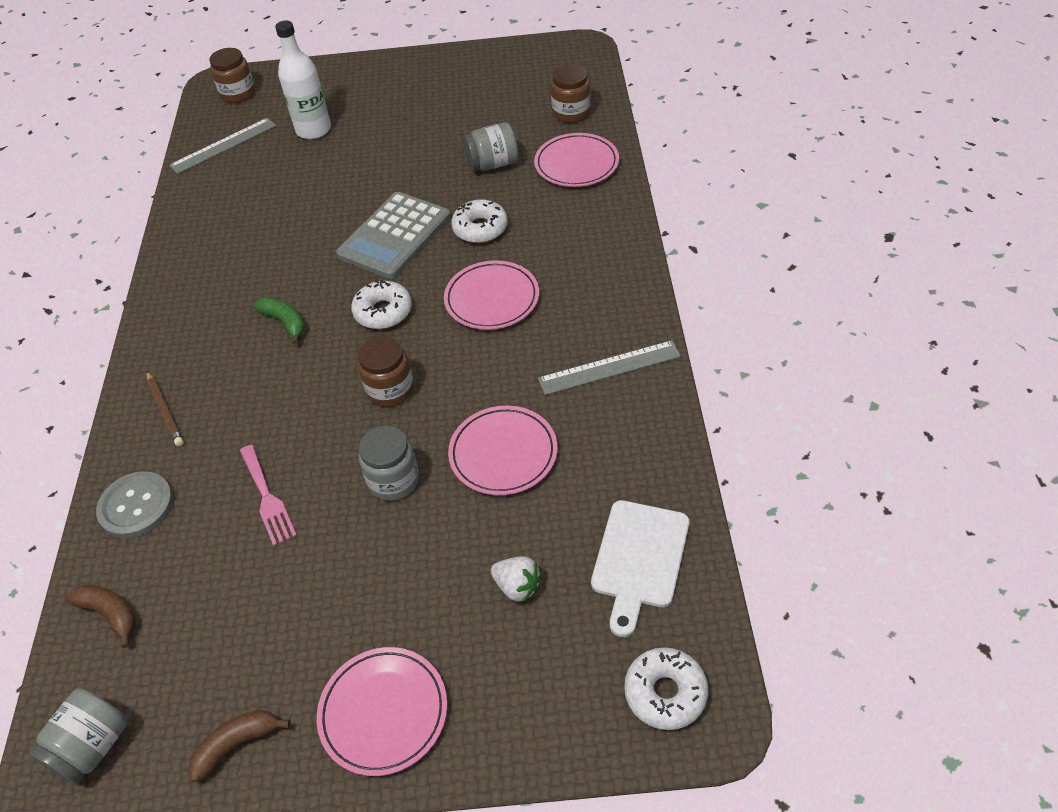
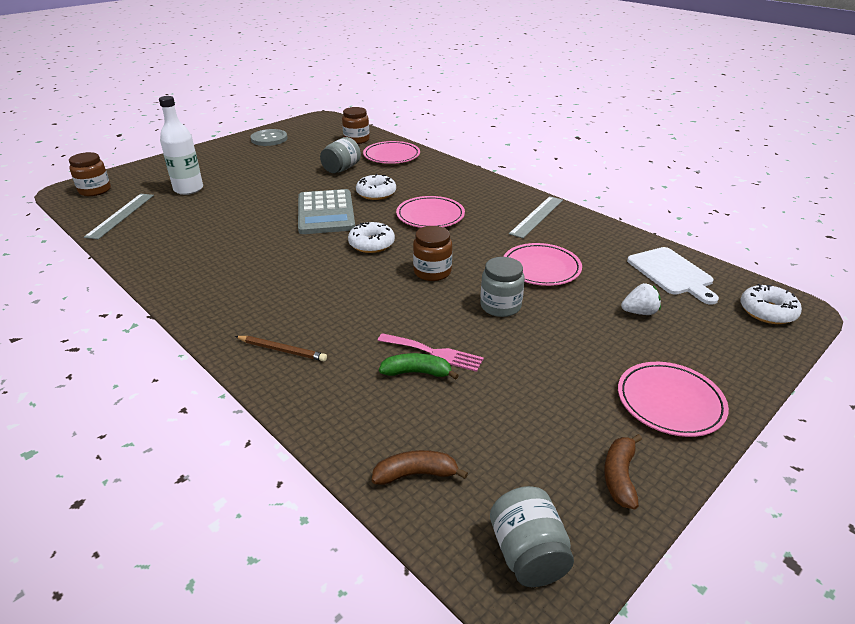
camera: 45 degrees left, 15 degrees down
grey button [96,471,173,538] -> grey button moved to [250,129,287,146]
green banana [253,297,305,345] -> green banana moved to [379,353,459,380]

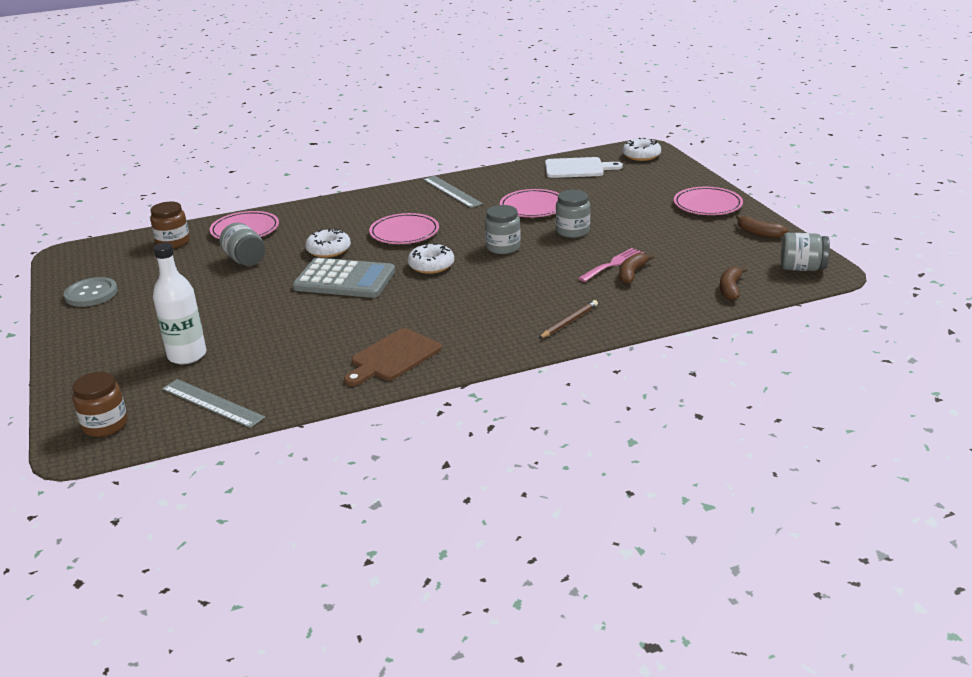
camera: 65 degrees left, 5 degrees down
green banana [379,353,459,380] -> brown banana [619,253,654,284]
brown jar [413,226,452,281] -> grey jar [485,205,521,254]
white strawberry [621,283,661,315] -> none
none -> brown cutting board [344,328,442,386]

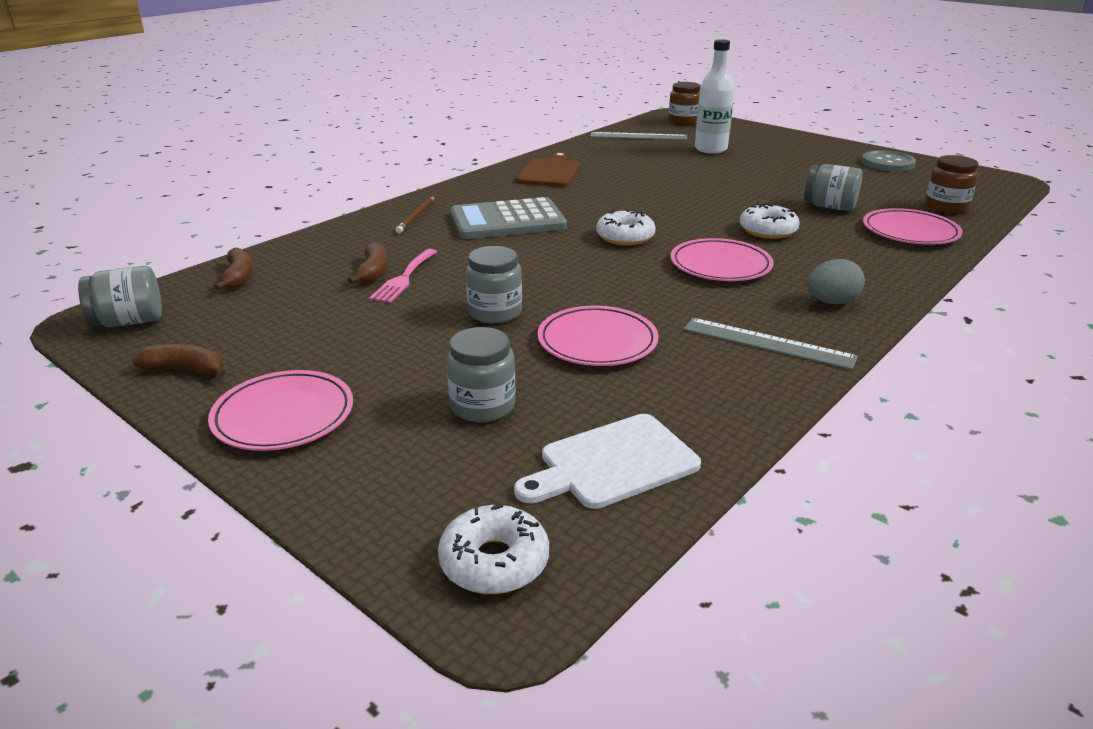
camera: 150 degrees right, 0 degrees up
grey calculator [292,258,395,298] -> grey calculator moved to [450,197,567,239]
grey jar [485,205,521,254] -> grey jar moved to [447,327,516,422]
none -> grey egg [807,259,865,304]

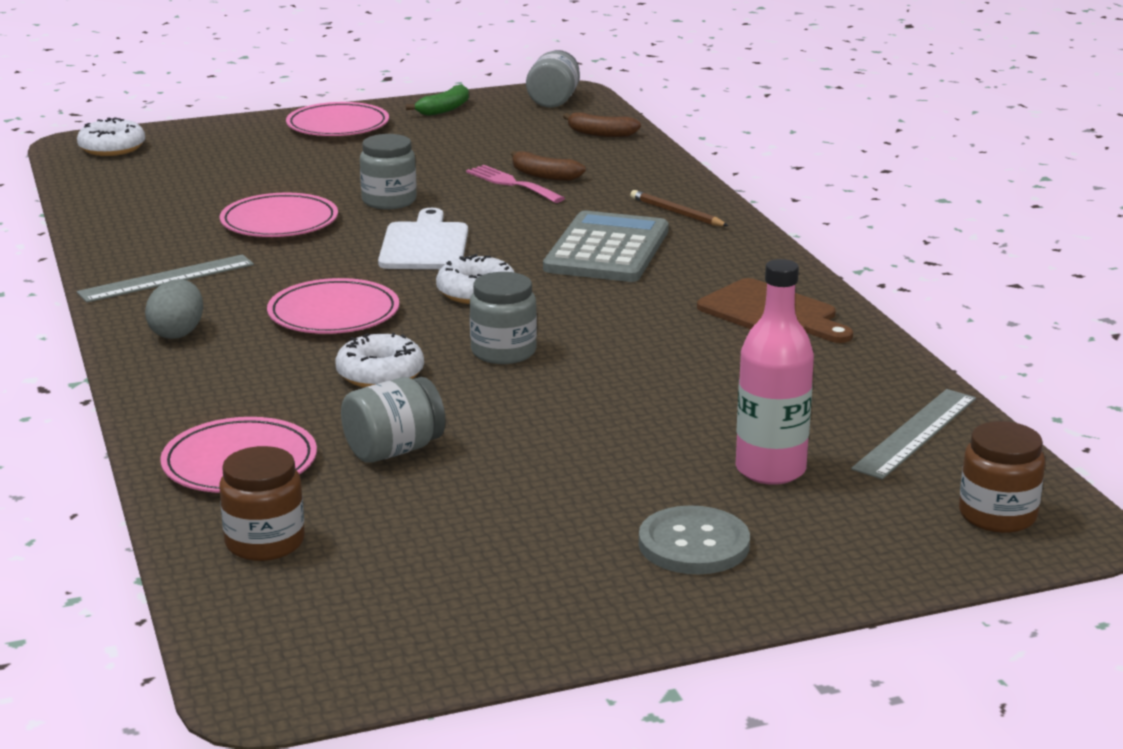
camera: 120 degrees right, 5 degrees down
brown banana [132,344,225,378] -> green banana [406,84,469,116]
grey jar [447,327,516,422] -> grey jar moved to [470,272,537,364]
white cutting board [514,414,701,509] -> white cutting board moved to [378,208,468,269]
white bottle [695,39,735,154] -> pink bottle [736,259,814,485]
grey button [862,150,916,172] -> grey button moved to [639,505,750,574]

